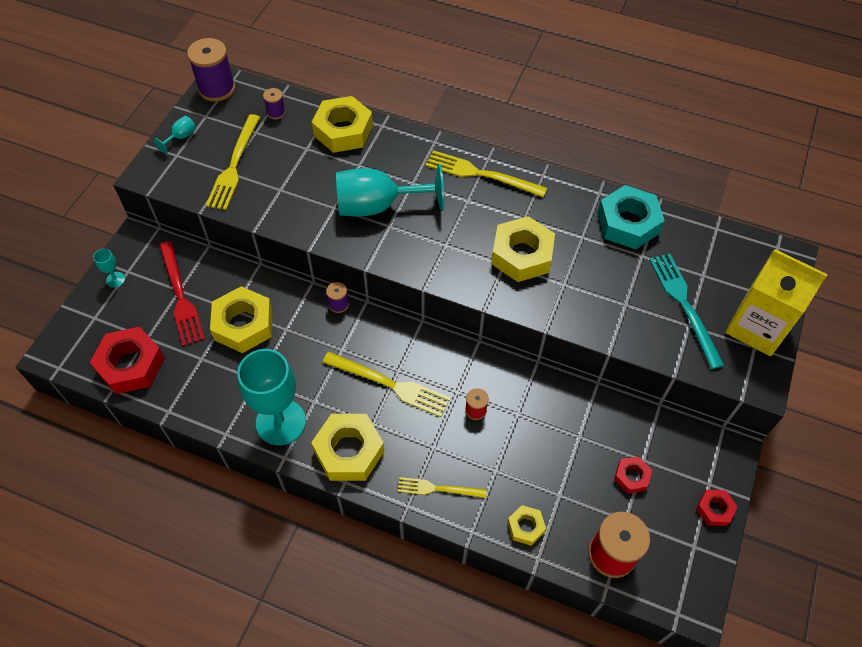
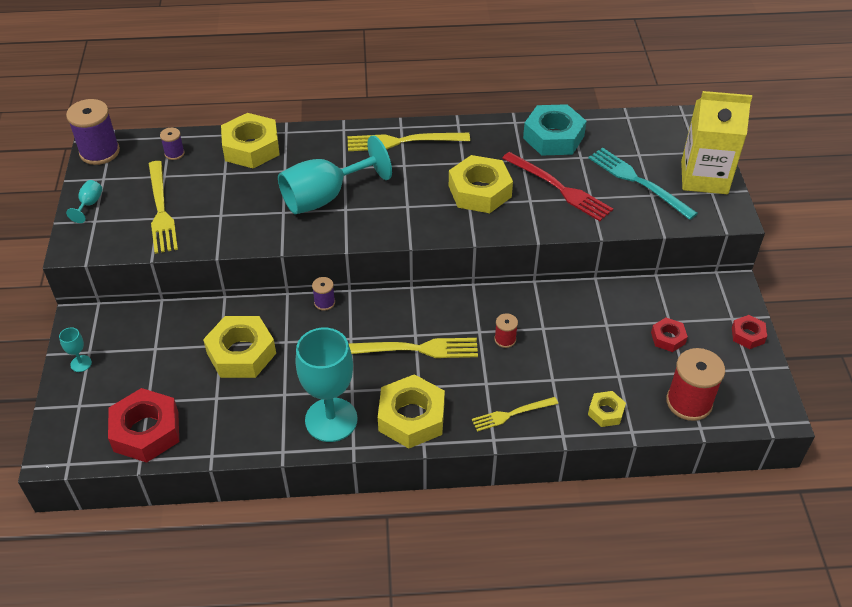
camera: 25 degrees left, 10 degrees down
red fork [159,241,205,346] -> red fork moved to [502,152,613,221]

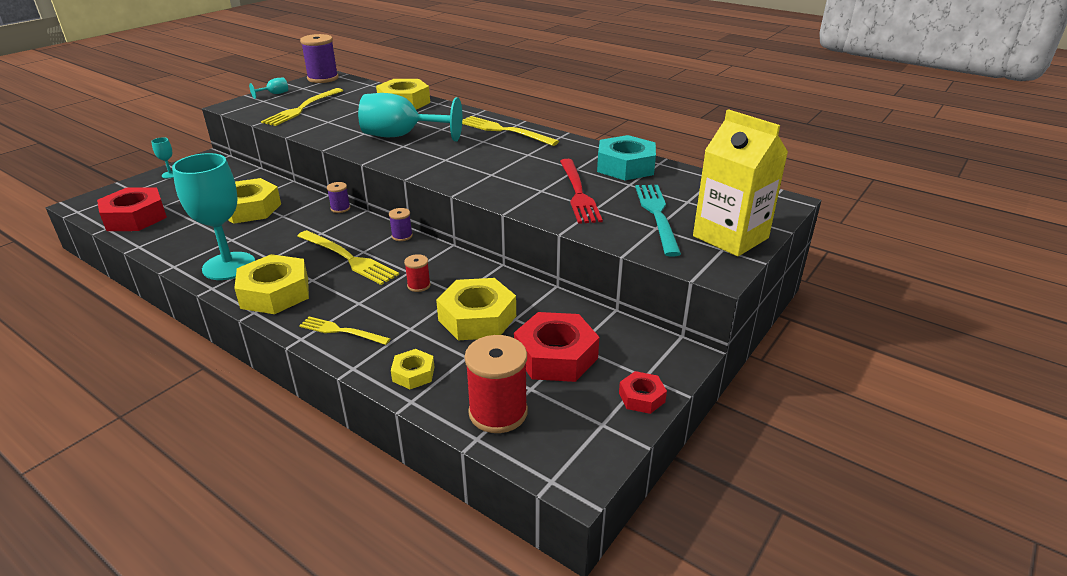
camera: 40 degrees right, 15 degrees down
purple spool [160,128,185,160] -> purple spool moved to [389,208,413,241]
yellow nut [449,155,513,213] -> yellow nut moved to [436,278,516,340]
red nut [651,318,688,352] -> red nut [514,312,599,382], size x1.93

